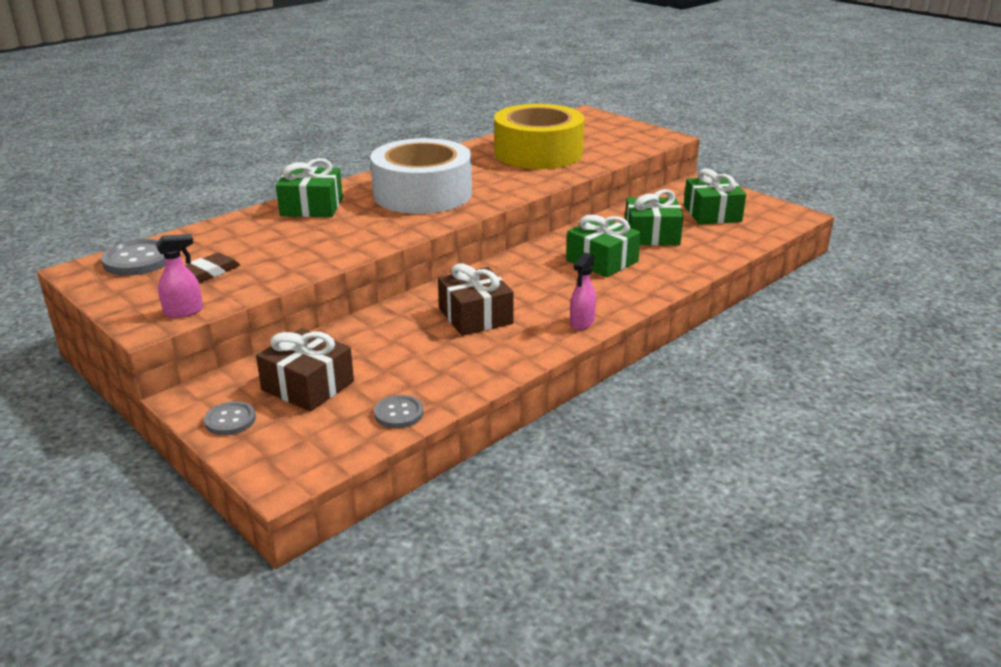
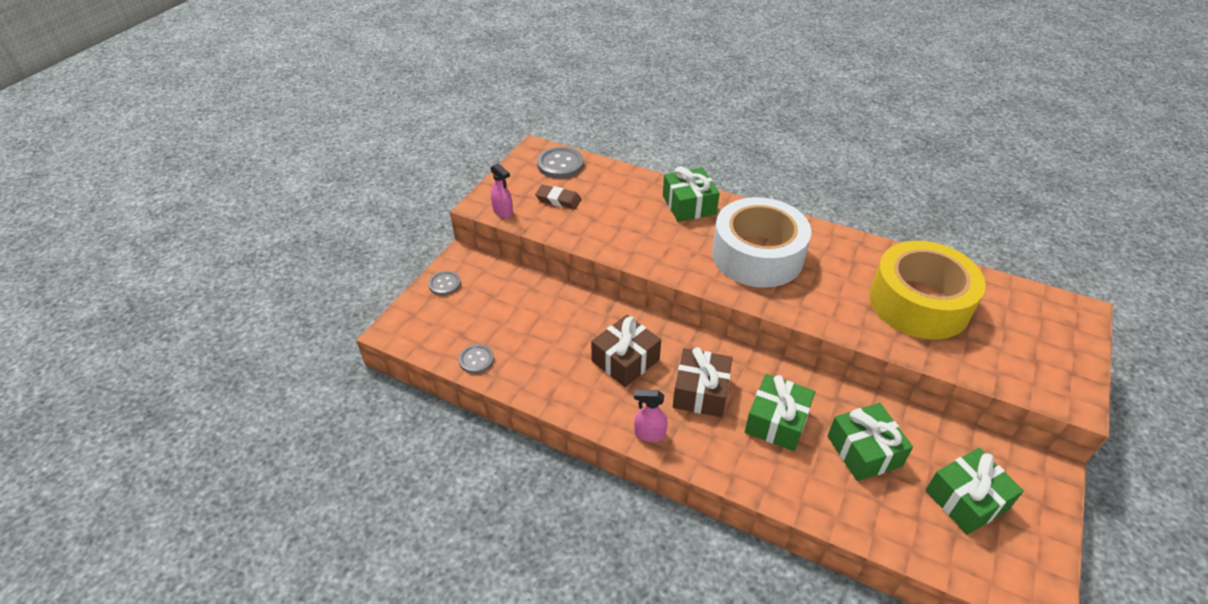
camera: 70 degrees right, 15 degrees up
brown gift [256,328,354,411] -> brown gift moved to [673,347,732,417]

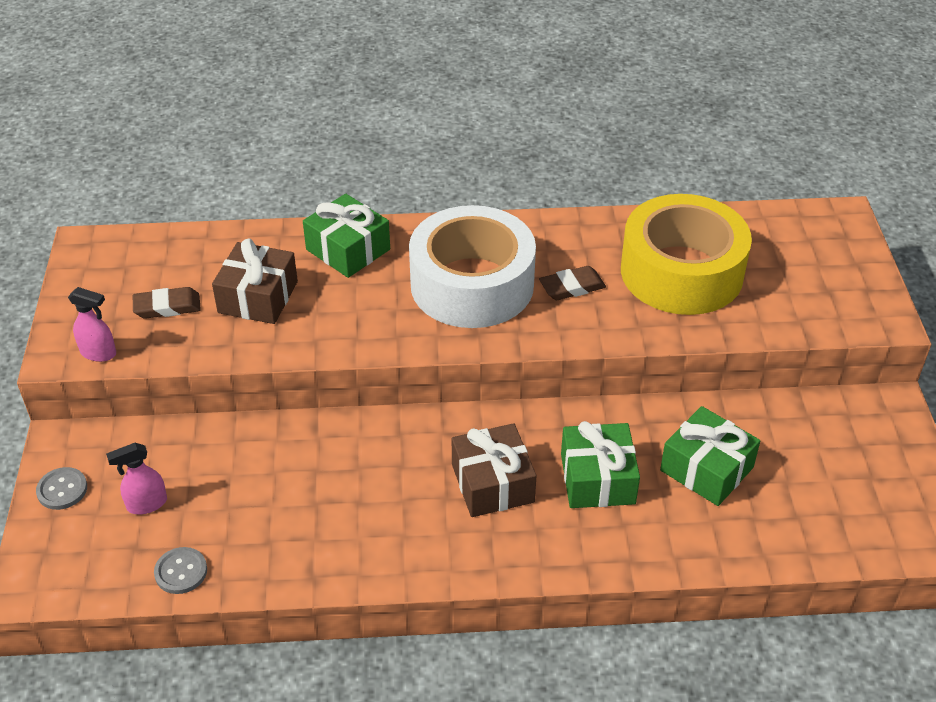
camera: 30 degrees left, 0 degrees up
grey button [537,147,584,179] -> none
brown gift [591,315,661,387] -> brown gift moved to [212,239,298,324]
pink spray bottle [634,389,668,442] -> pink spray bottle moved to [106,443,167,514]
green gift [926,448,1024,535] -> none
none -> brown eraser [539,266,606,300]

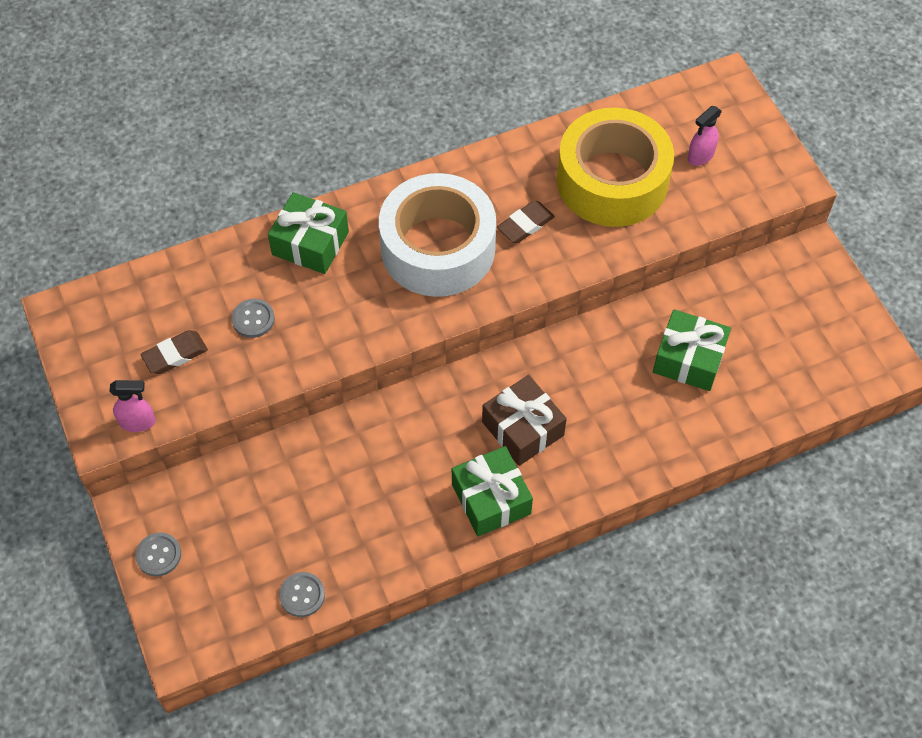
camera: 20 degrees left, 15 degrees up
pink spray bottle [106,443,167,514] -> pink spray bottle moved to [688,106,722,166]
brown gift [212,239,298,324] -> grey button [231,299,275,338]
green gift [561,421,640,508] -> green gift moved to [452,446,533,536]

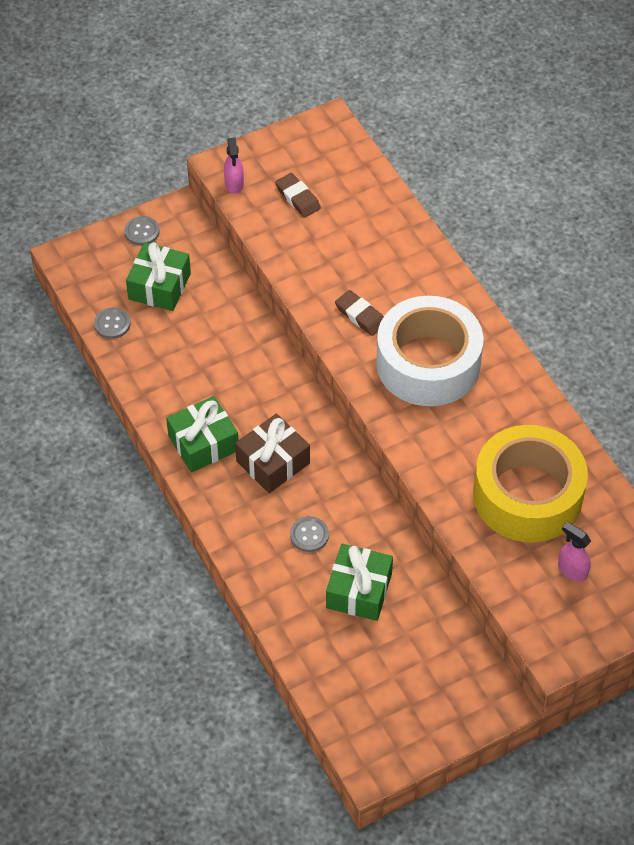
camera: 85 degrees right, 5 degrees down
grey button [231,299,275,338] -> grey button moved to [290,516,329,552]
green gift [268,192,349,274] -> green gift moved to [126,242,191,311]
brown eraser [497,200,555,243] -> brown eraser moved to [335,290,384,336]

